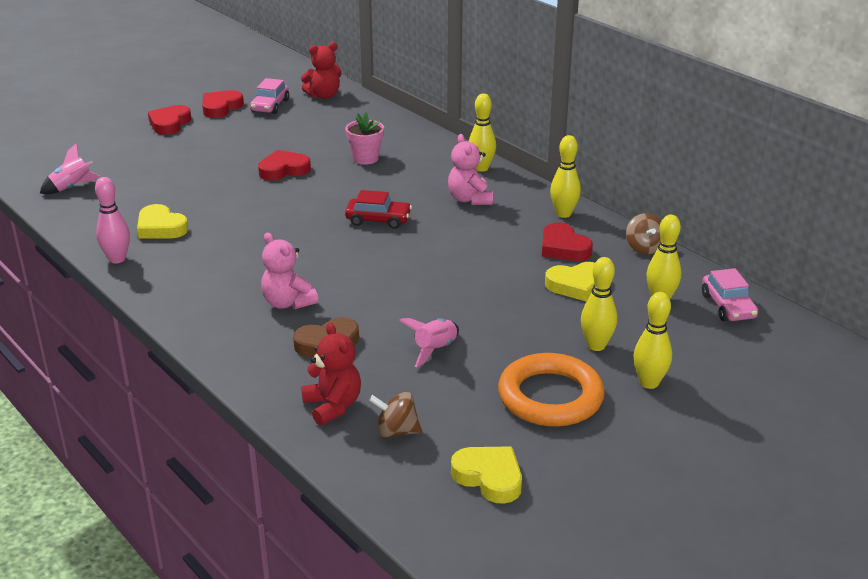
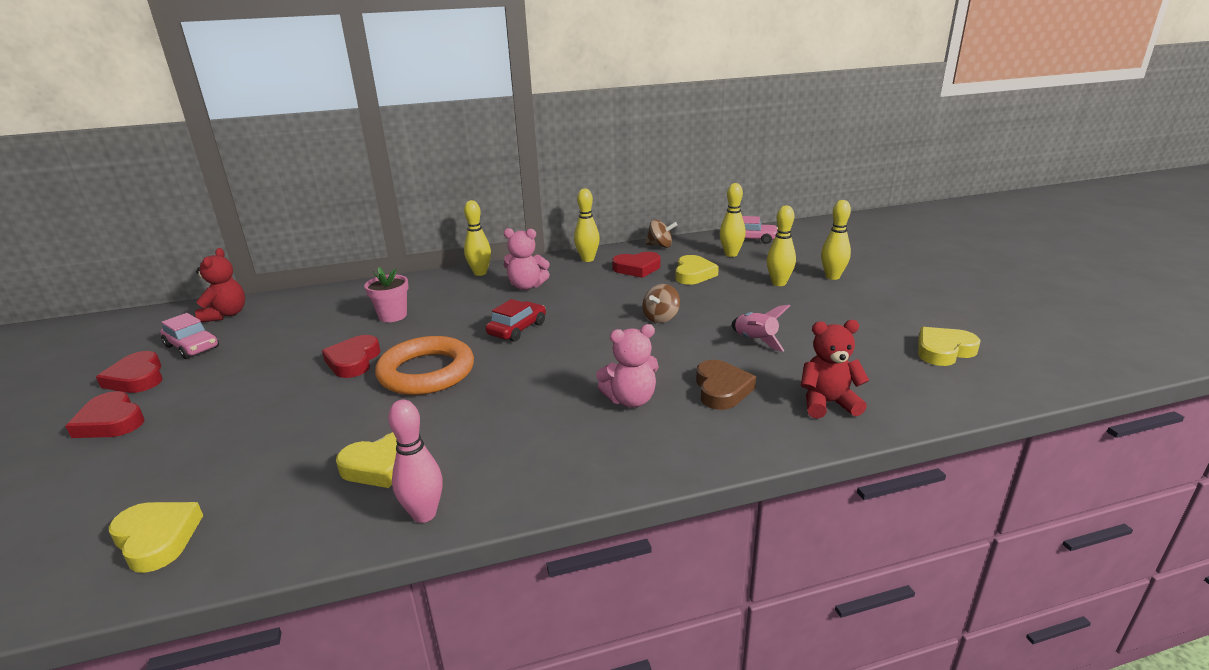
camera: 65 degrees left, 5 degrees down
pink rocket [40,143,100,194] -> yellow heart [109,502,203,573]
brown spinning top [369,392,422,437] -> brown spinning top moved to [643,284,680,323]
orange ring [498,353,605,427] -> orange ring moved to [375,336,474,395]

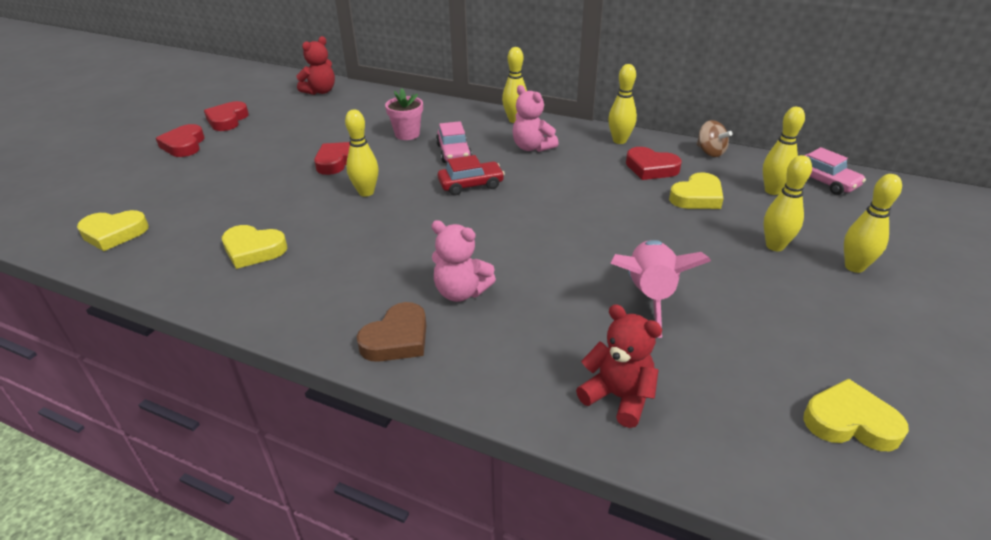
camera: 40 degrees right, 10 degrees up
yellow heart [109,502,203,573] -> yellow heart turned 90 degrees clockwise [77,210,149,251]
pink car [160,313,219,359] -> pink car moved to [436,121,472,163]
orange ring [375,336,474,395] -> yellow bowling pin [345,110,379,197]
pink bowling pin [388,400,443,523] -> none
brown spinning top [643,284,680,323] -> none
brown heart [696,360,756,410] -> brown heart moved to [357,302,426,362]
pink rocket [732,305,790,352] -> pink rocket [610,240,711,338], size x1.62

